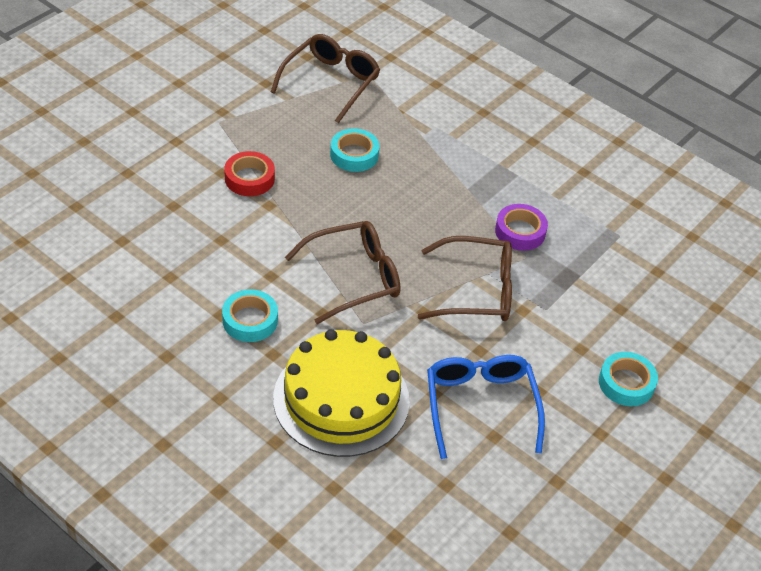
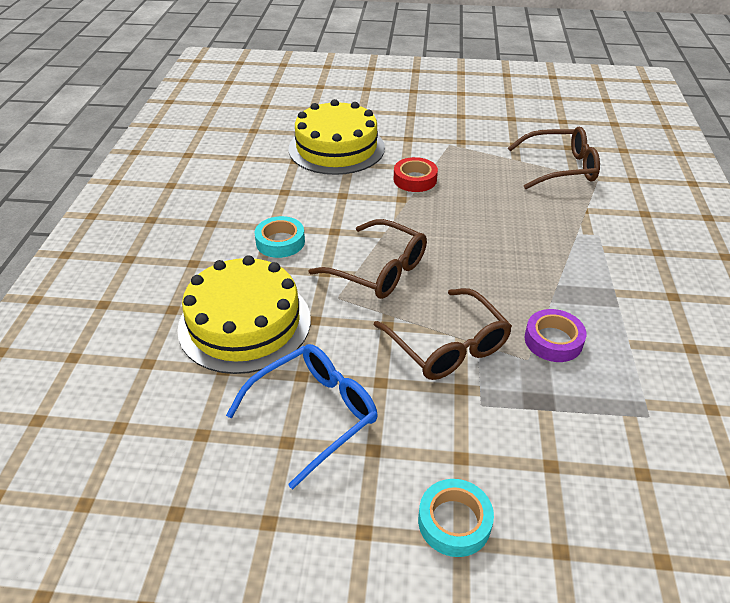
camera: 60 degrees right, 5 degrees down
turquoise tape [330,128,380,172] -> none
none -> yellow cake [289,99,385,175]

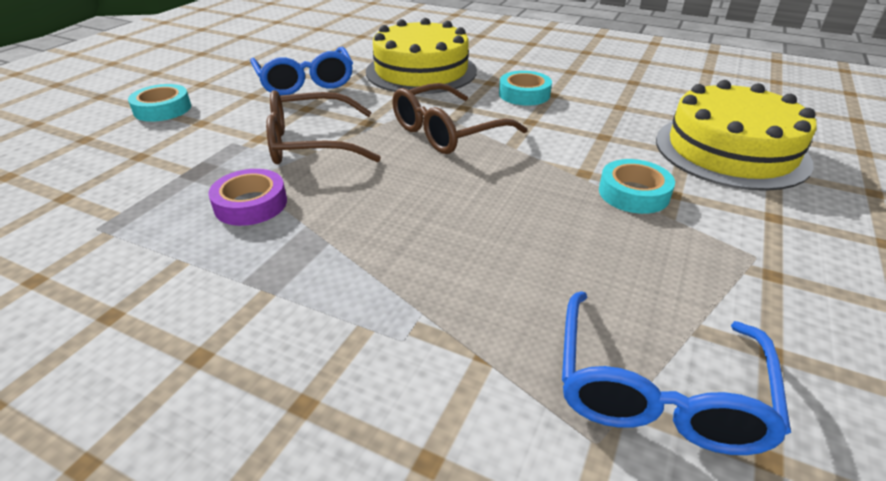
camera: 110 degrees right, 5 degrees down
red tape [394,157,438,192] -> turquoise tape [599,159,675,214]
brown glasses [508,127,600,189] -> blue glasses [562,291,791,455]

